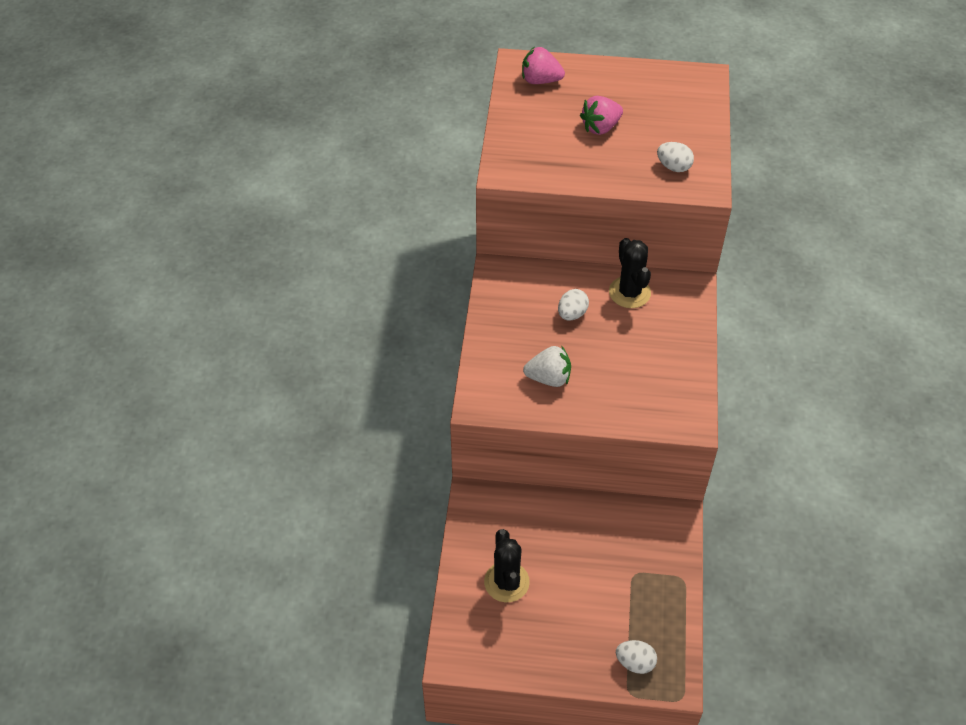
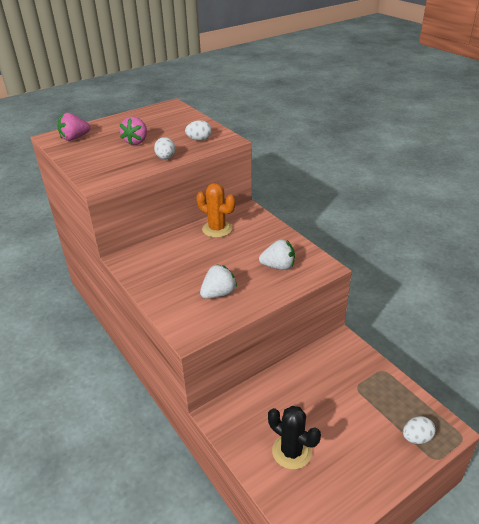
camera: 40 degrees left, 15 degrees down
white egg [558,289,589,321] -> white egg moved to [154,137,175,159]
black cactus [609,238,651,308] -> orange cactus [196,183,235,238]
none -> white strawberry [259,239,295,270]

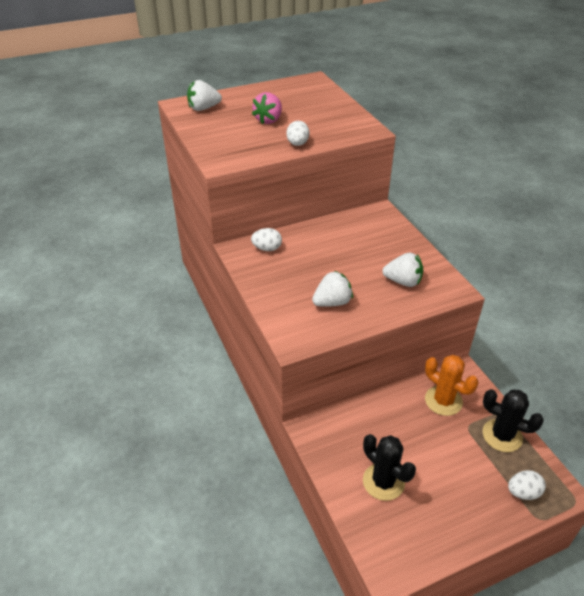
camera: 10 degrees right, 5 degrees up
pink strawberry [58,113,90,141] -> white strawberry [187,80,222,111]
white egg [185,120,212,141] -> white egg moved to [251,228,282,251]
orange cactus [196,183,235,238] -> orange cactus moved to [425,355,478,416]
none -> black cactus [482,389,544,452]

